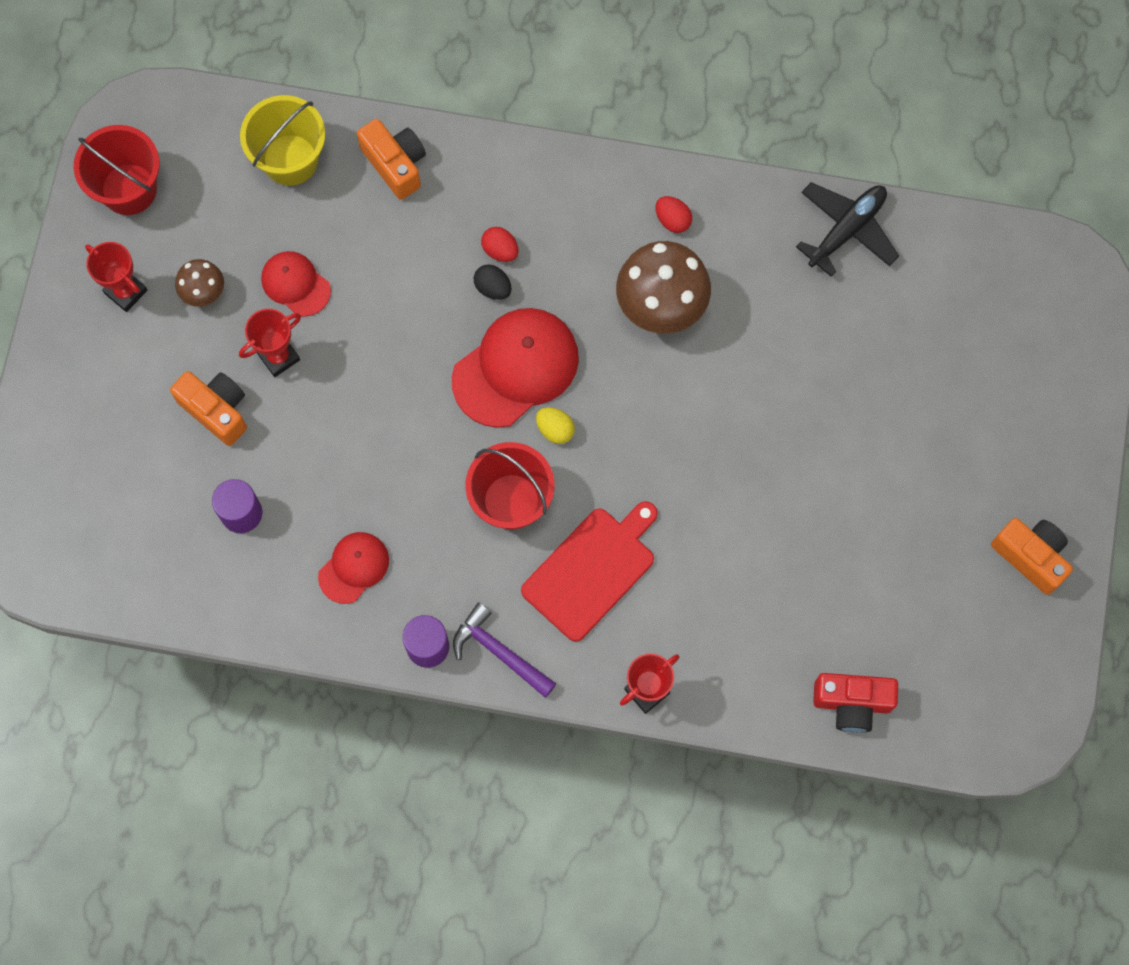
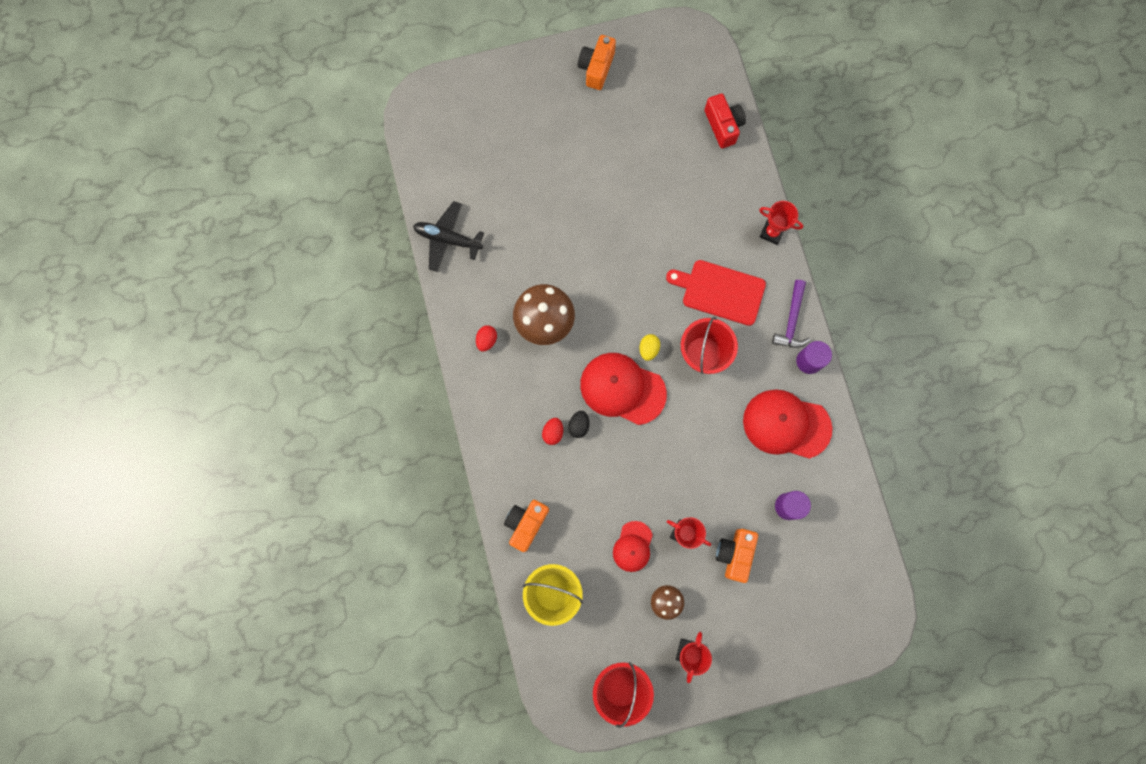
camera: 115 degrees left, 5 degrees up
red cap [318,532,389,604] -> red cap [743,389,832,459], size x1.79

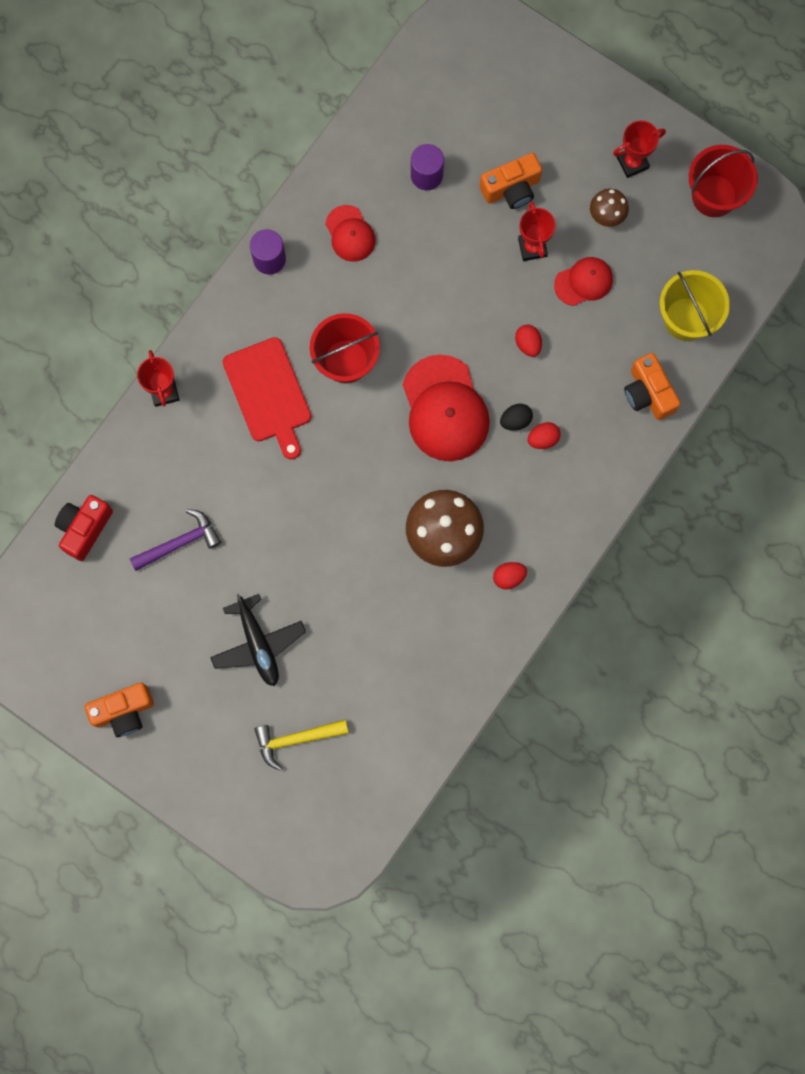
camera: 130 degrees left, 0 degrees up
black plane [413,201,484,272] -> black plane moved to [210,594,306,686]
orange camera [504,500,549,552] -> orange camera turned 75 degrees clockwise [624,353,681,420]
yellow egg [639,334,660,361] -> none
red cap [743,389,832,459] -> red cap [325,205,376,262], size x0.56
purple hammer [772,280,810,348] -> purple hammer moved to [130,509,221,571]
none -> yellow hammer [254,719,349,771]
none -> red egg [515,325,542,357]

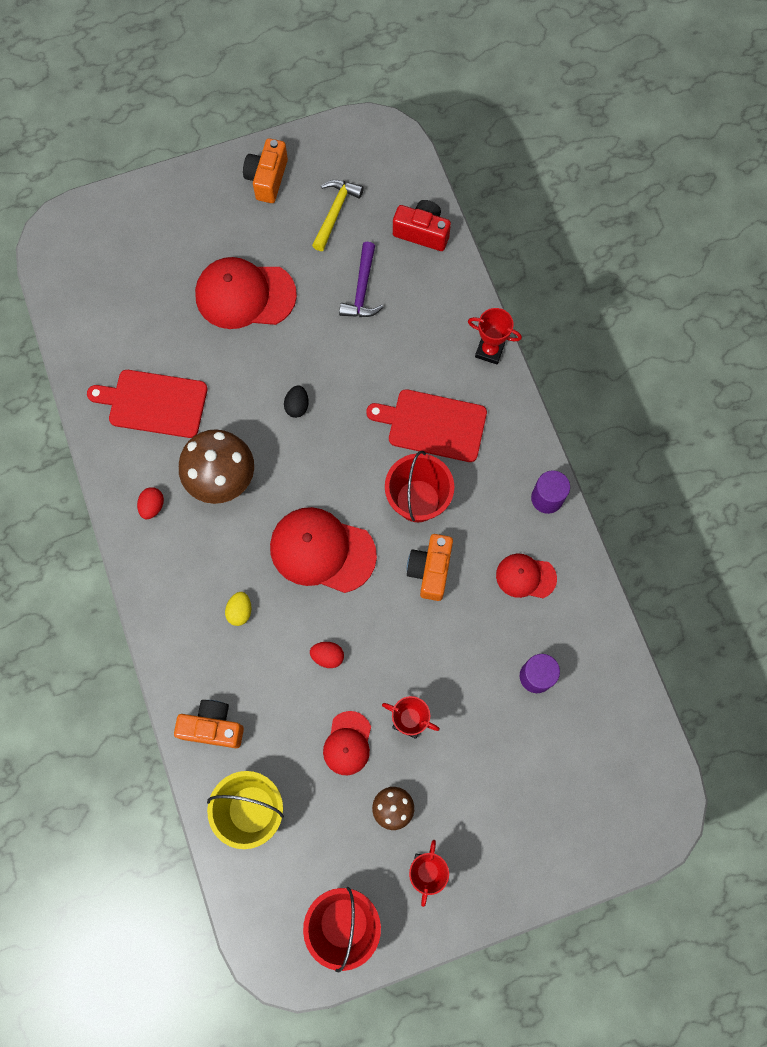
camera: 125 degrees right, 5 degrees down
red camera [55,495,113,561] -> red camera turned 45 degrees counterclockwise [393,200,451,251]
black plane [210,594,306,686] -> red cap [195,257,297,329]
yellow hammer [254,719,349,771] -> yellow hammer moved to [312,180,364,251]
orange camera [480,153,542,209] -> orange camera moved to [407,534,453,601]
black egg [500,404,533,431] -> black egg moved to [284,385,309,418]
red egg [528,422,561,449] -> yellow egg [225,592,251,626]
none -> red cutting board [87,370,208,438]

